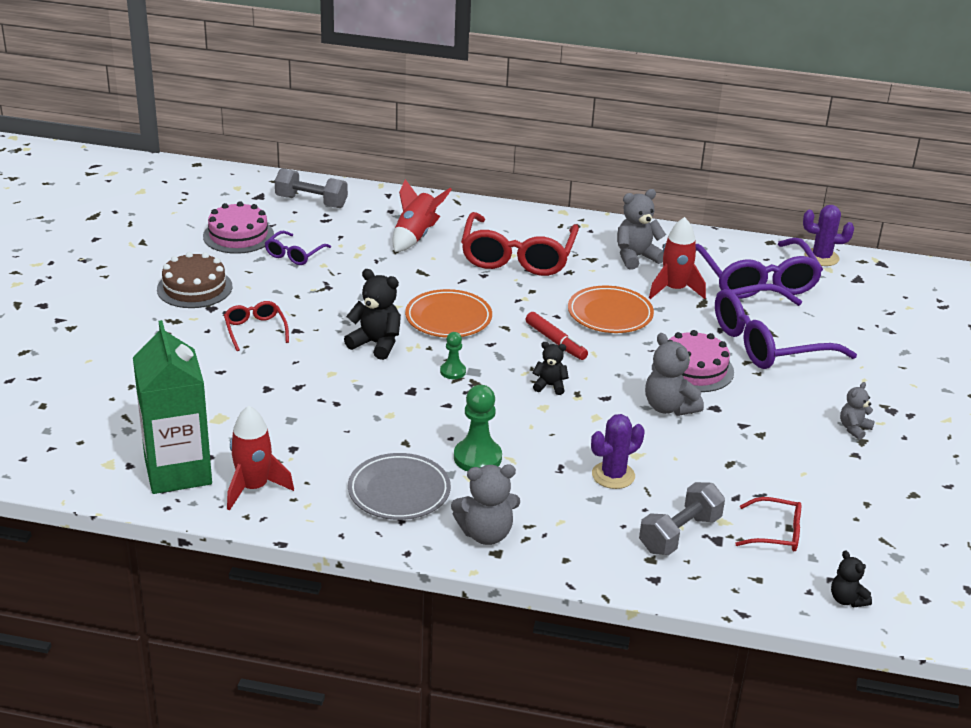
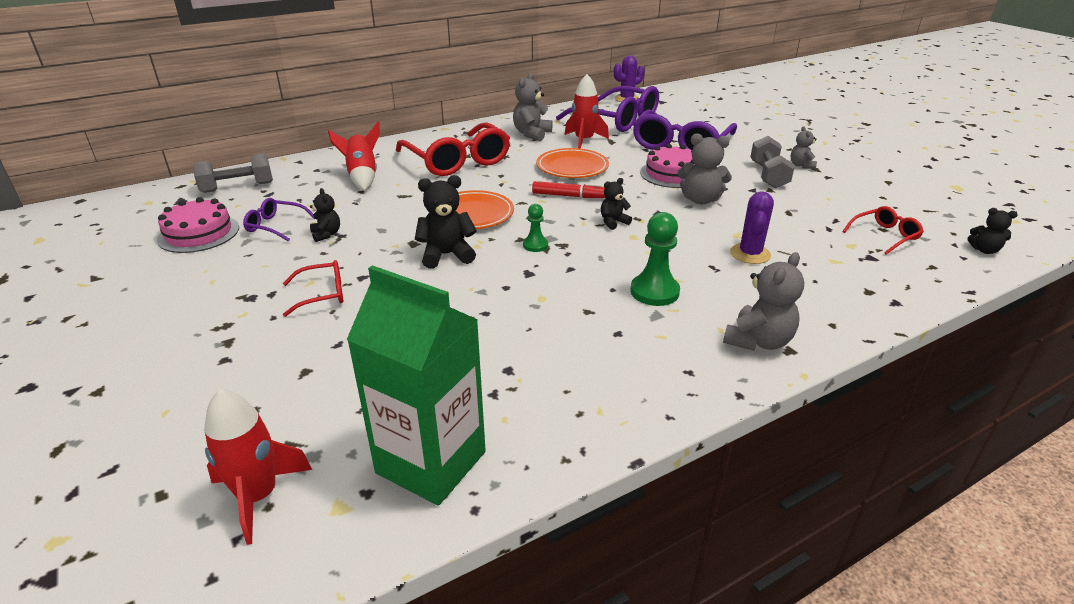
camera: 40 degrees left, 0 degrees up
brown cake [157,252,232,308] -> none
red glasses [224,301,289,351] -> red glasses turned 135 degrees clockwise [283,260,343,317]
red rocket [227,406,294,510] -> red rocket moved to [204,389,312,545]
purple glasses [265,231,331,265] -> purple glasses turned 120 degrees clockwise [243,198,315,242]
grey plate [348,453,451,520] -> none
grey dumbbell [639,482,725,555] -> grey dumbbell moved to [750,136,795,189]
none -> black teddy bear [310,188,340,242]

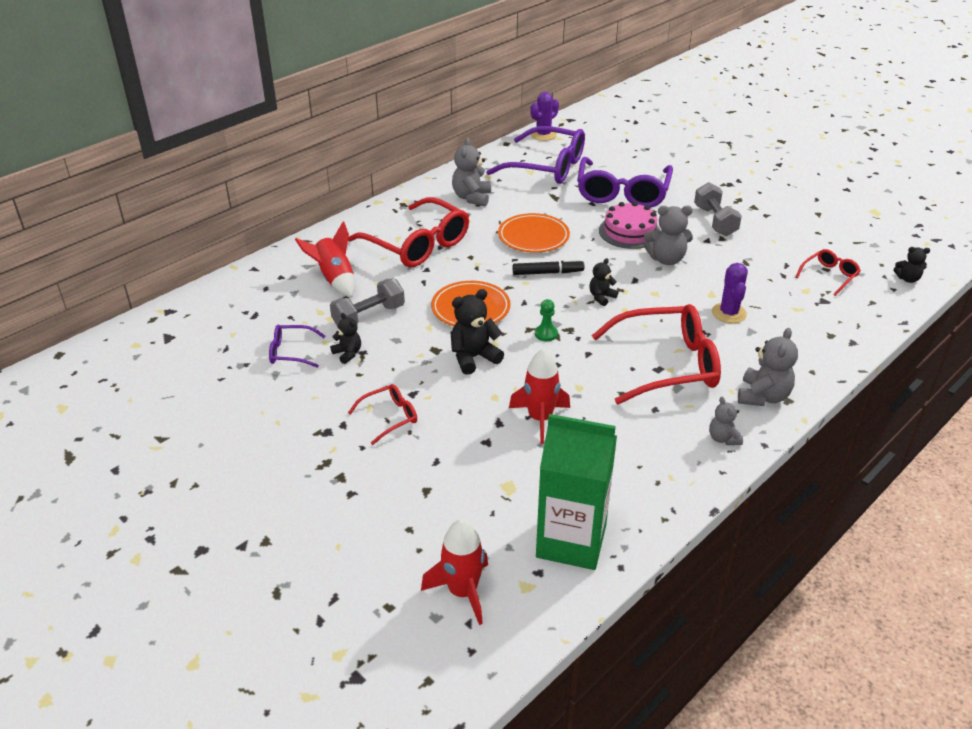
camera: 15 degrees left, 5 degrees up
pink cake [157,197,239,253] -> none
grey dumbbell [193,153,273,193] -> grey dumbbell moved to [330,278,405,325]
red marker [532,181,606,198] -> black marker [513,259,584,275]
red rocket [565,74,609,149] -> red rocket moved to [509,349,570,444]
green pawn [630,212,680,306] -> red glasses [591,304,721,404]
grey teddy bear [791,126,817,169] -> grey teddy bear moved to [709,397,743,445]

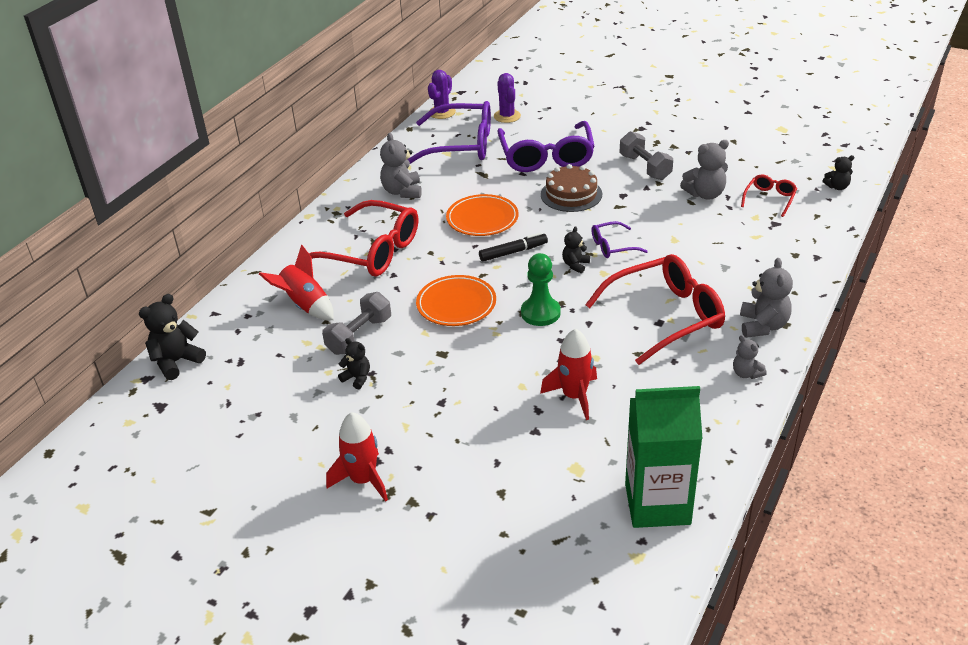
camera: 15 degrees left, 0 degrees up
purple glasses [269,325,325,368] -> purple glasses moved to [592,221,648,258]
red glasses [348,384,417,445] -> none
red rocket [421,519,488,625] -> red rocket moved to [326,412,388,502]
black teddy bear [450,289,504,375] -> black teddy bear moved to [139,294,206,380]
green pawn [535,299,558,341] -> green pawn [521,253,561,326], size x1.73
pink cake [599,202,661,249] -> brown cake [541,164,602,212]
grey teddy bear [644,206,693,265] -> grey teddy bear moved to [680,140,729,200]
purple cactus [712,263,748,323] -> purple cactus moved to [494,73,521,123]

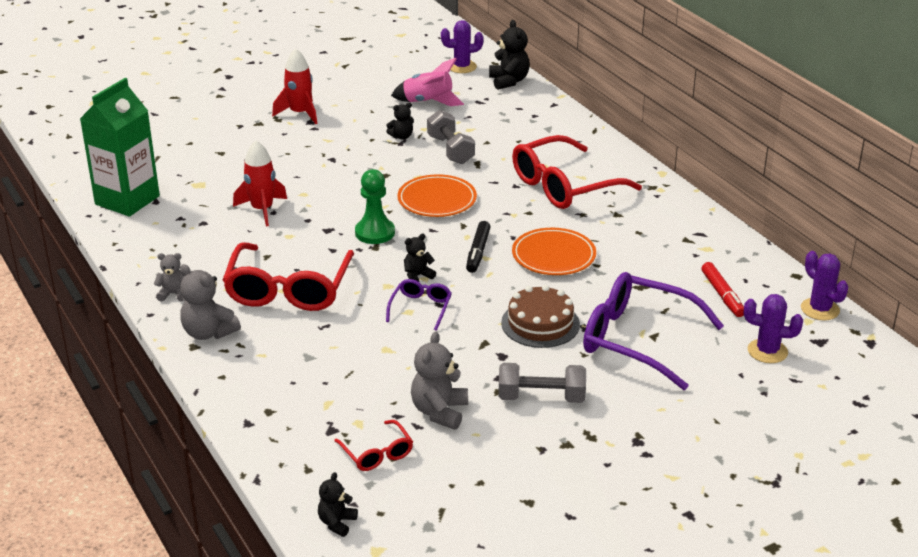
camera: 120 degrees right, 5 degrees down
red rocket [259,244,334,320] -> none
grey teddy bear [380,133,422,198] -> none
purple glasses [407,101,491,164] -> red marker [701,262,744,317]
black teddy bear [562,226,590,273] -> black teddy bear turned 90 degrees counterclockwise [404,234,436,282]
none -> pink rocket [391,58,464,106]
none -> purple cactus [441,20,484,73]

